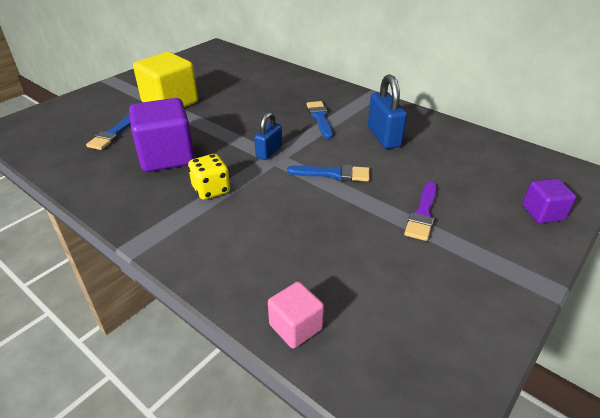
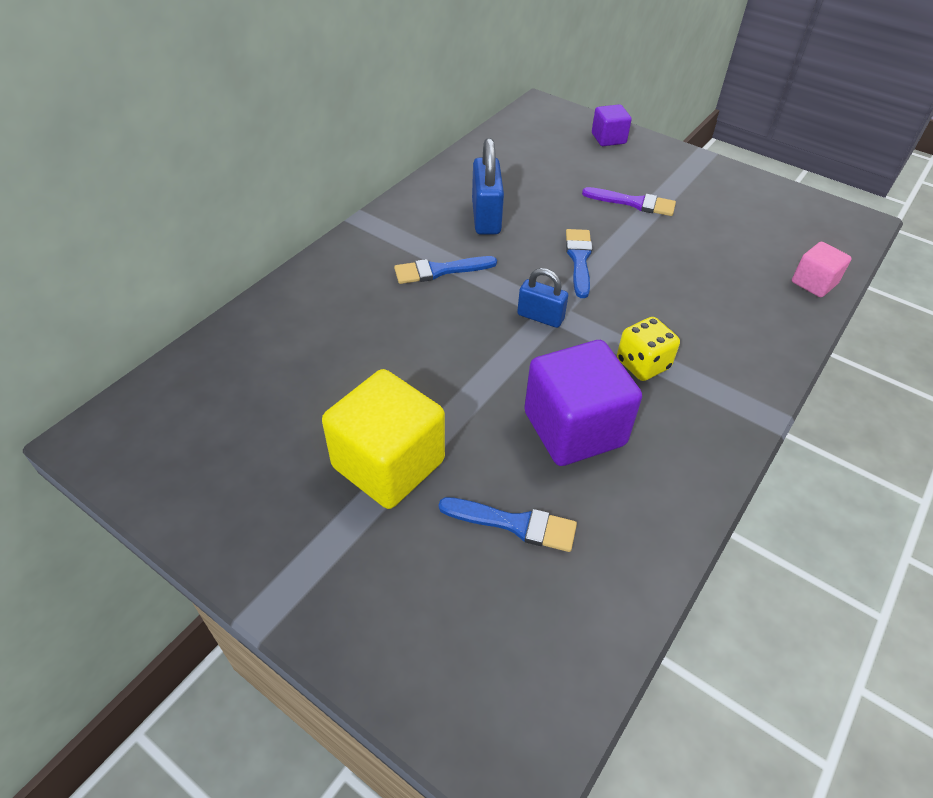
camera: 95 degrees left, 10 degrees up
blue padlock [368,74,407,149] -> blue padlock turned 75 degrees counterclockwise [472,138,504,235]

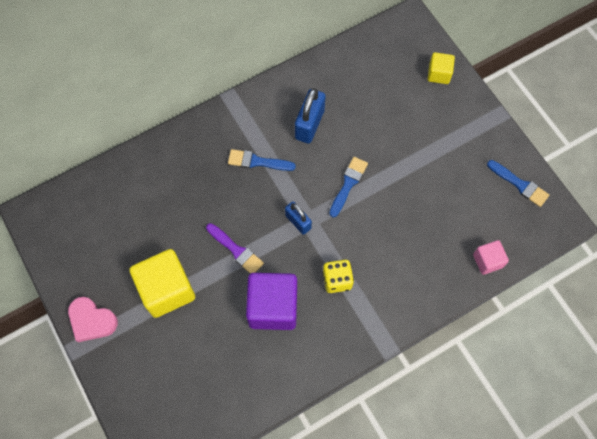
camera: 25 degrees right, 20 degrees up
blue brush [439,497,577,552] -> blue brush moved to [487,160,549,207]
purple brush [582,187,676,216] -> purple brush moved to [206,223,264,273]
purple cube [592,104,632,146] -> yellow cube [428,52,455,84]
none -> pink heart [68,297,118,342]

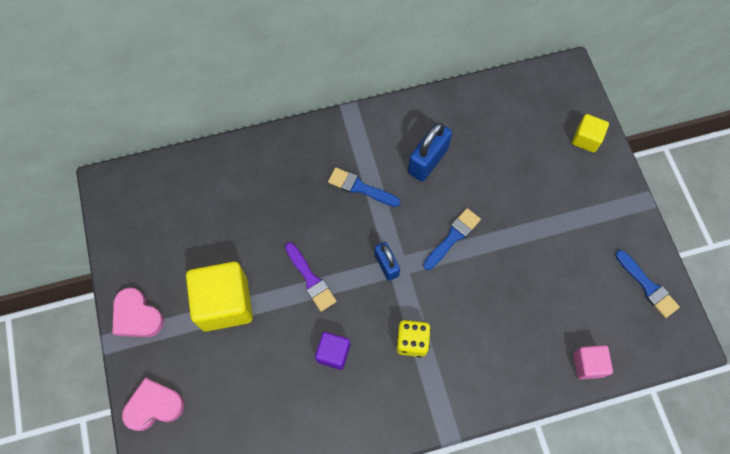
camera: 15 degrees right, 0 degrees up
purple cube [246,273,297,330] -> purple cube [315,332,350,370], size x0.53
none -> pink heart [122,378,184,431]

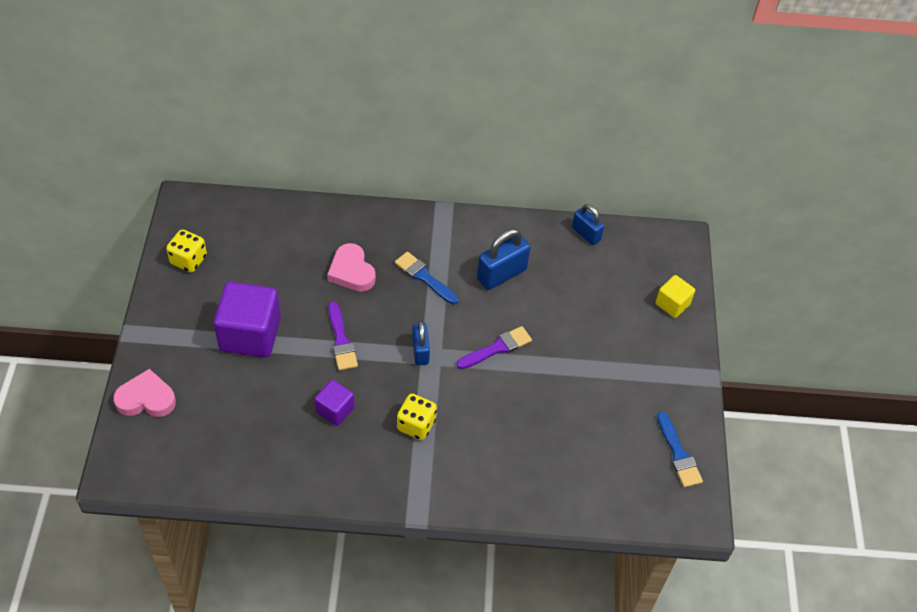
camera: 15 degrees right, 15 degrees down
pink heart [112,287,164,337] -> pink heart moved to [327,243,376,292]
yellow cube [186,262,253,332] -> purple cube [214,282,281,357]
blue brush [423,208,481,270] -> purple brush [456,326,532,369]
pink cube [573,345,613,380] -> none
none -> yellow dice [166,229,207,272]
none -> blue padlock [572,204,604,245]

